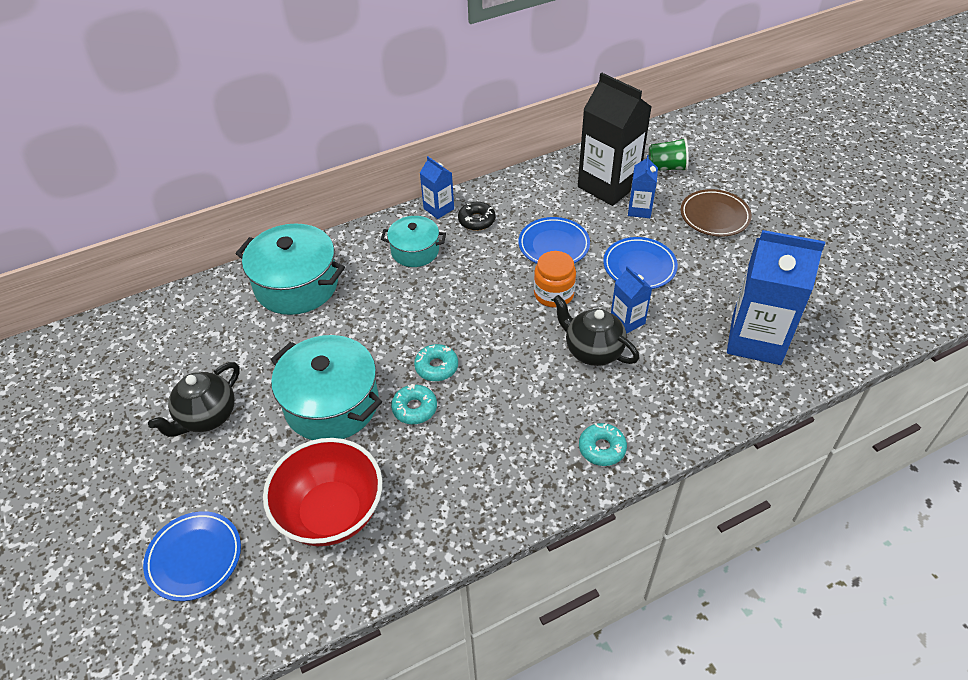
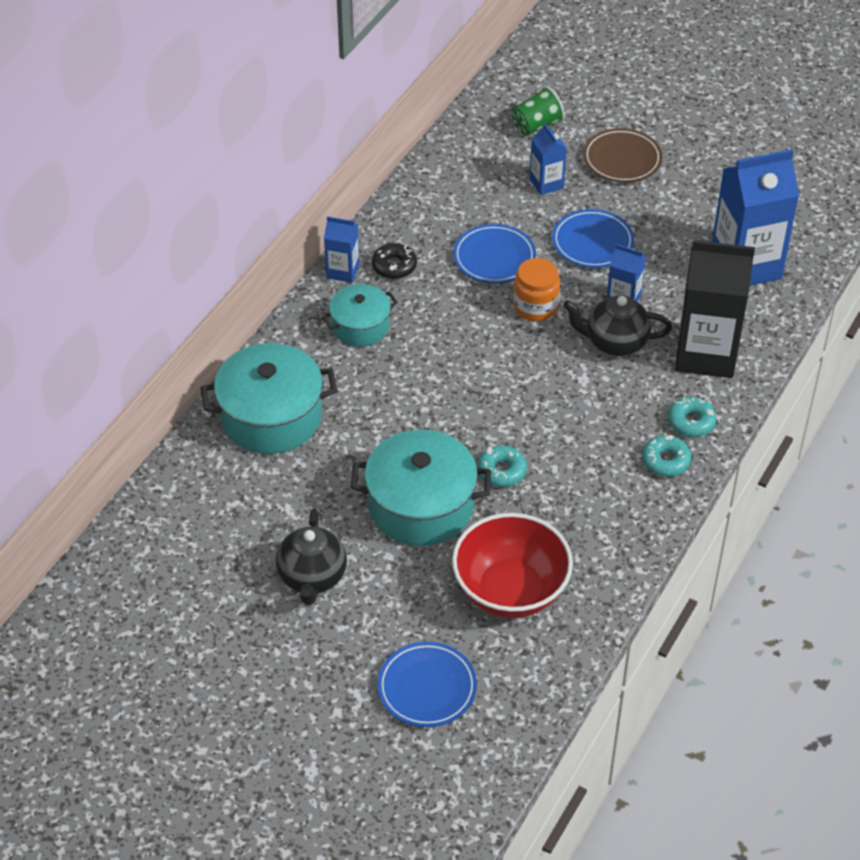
camera: 35 degrees left, 0 degrees up
turquoise donut [414,344,458,381] -> turquoise donut moved to [642,435,691,477]
black carton [578,73,652,206] -> black carton moved to [675,240,755,378]

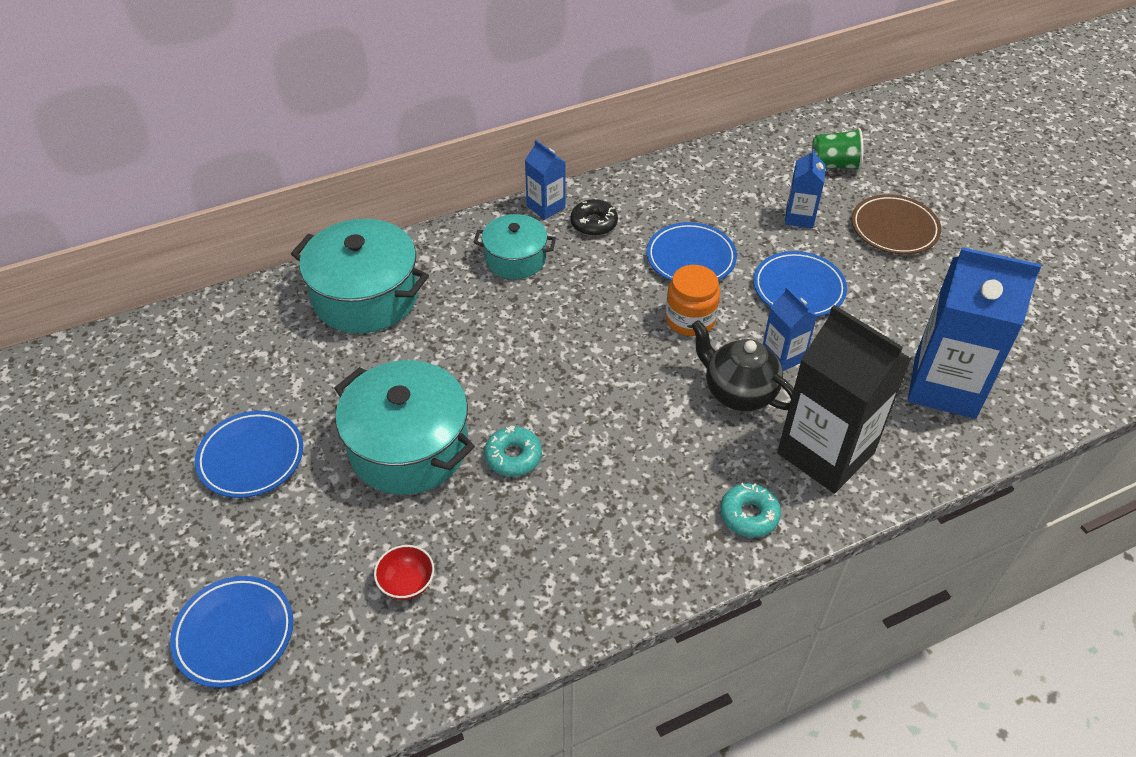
camera: 35 degrees right, 0 degrees up
black teapot [276,508,347,605] -> blue plate [195,411,303,498]
red bowl [452,513,573,618] -> red bowl [374,545,434,600], size x0.41
turquoise donut [642,435,691,477] -> none

